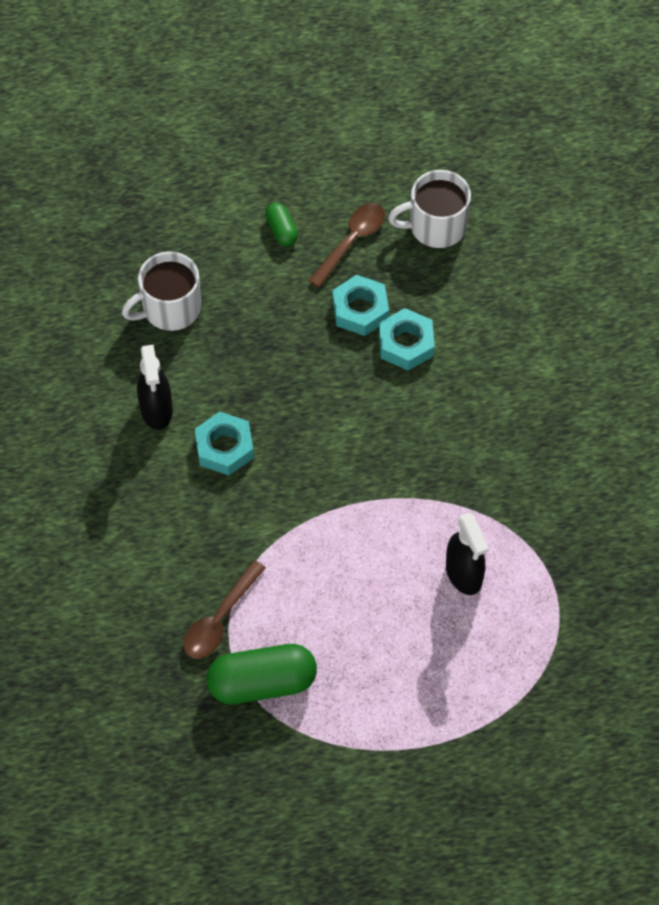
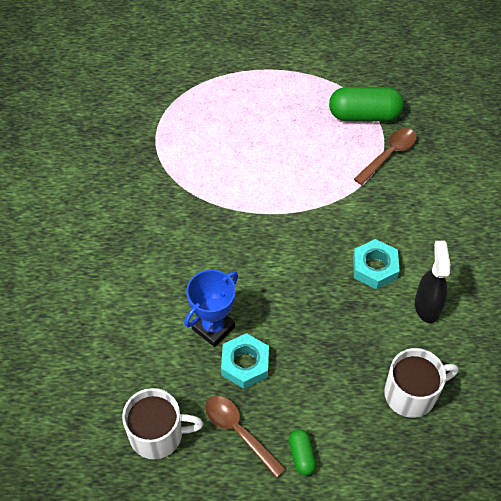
camera: 170 degrees left, 5 degrees down
brown spoon [308,203,385,288] -> brown spoon turned 90 degrees clockwise [205,396,286,478]
turquoise nut [379,308,435,371] -> blue trophy [184,270,238,347]
black spray bottle [446,512,489,595] -> none

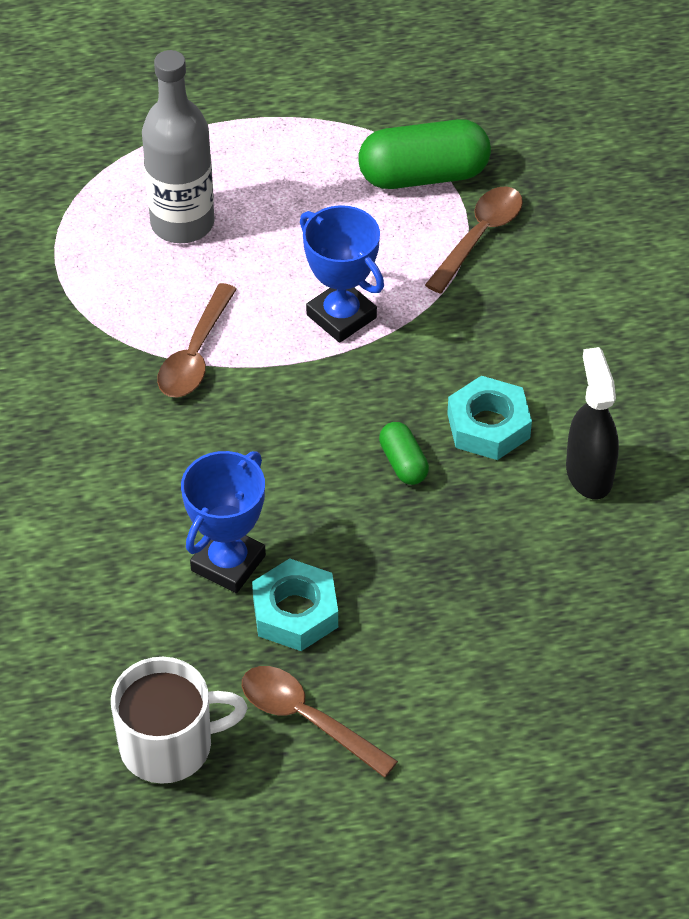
camera: 10 degrees left, 5 degrees down
green capsule [289,429,316,476] -> green capsule moved to [379,422,429,485]
white mug [384,348,459,418] -> none
none -> grey bottle [142,50,215,243]
none -> brown spoon [157,283,237,397]
none -> blue trophy [300,205,384,343]

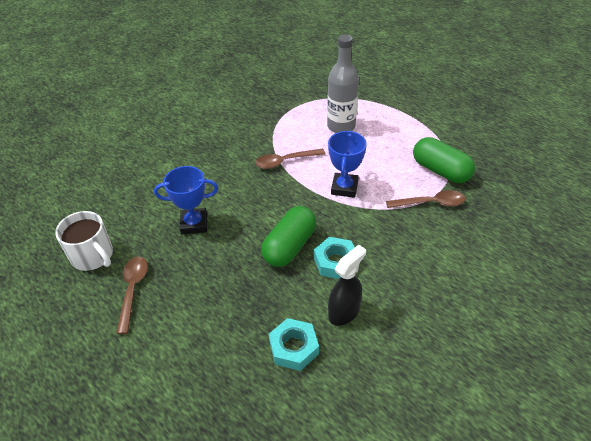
camera: 55 degrees right, 5 degrees down
turquoise nut [252,558,338,651] -> turquoise nut moved to [269,318,319,371]
green capsule [379,422,429,485] -> green capsule [261,206,316,267], size x1.99

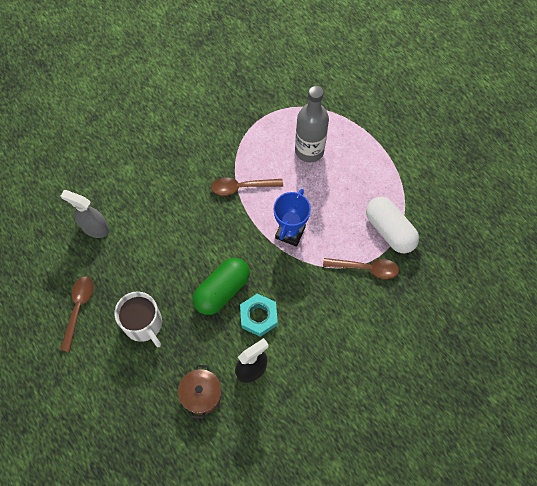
camera: 10 degrees right, 20 degrees up
white mug [55,211,113,271] -> white mug moved to [115,291,162,347]
blue trophy [154,166,218,234] -> none
turquoise nut [269,318,319,371] -> brown pot [178,365,222,419]
green capsule [413,137,475,183] -> white capsule [366,197,419,253]
none -> grey spray bottle [60,190,110,238]

